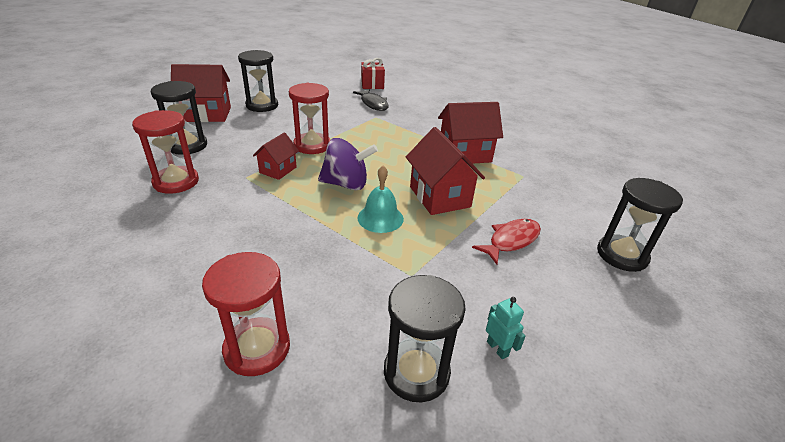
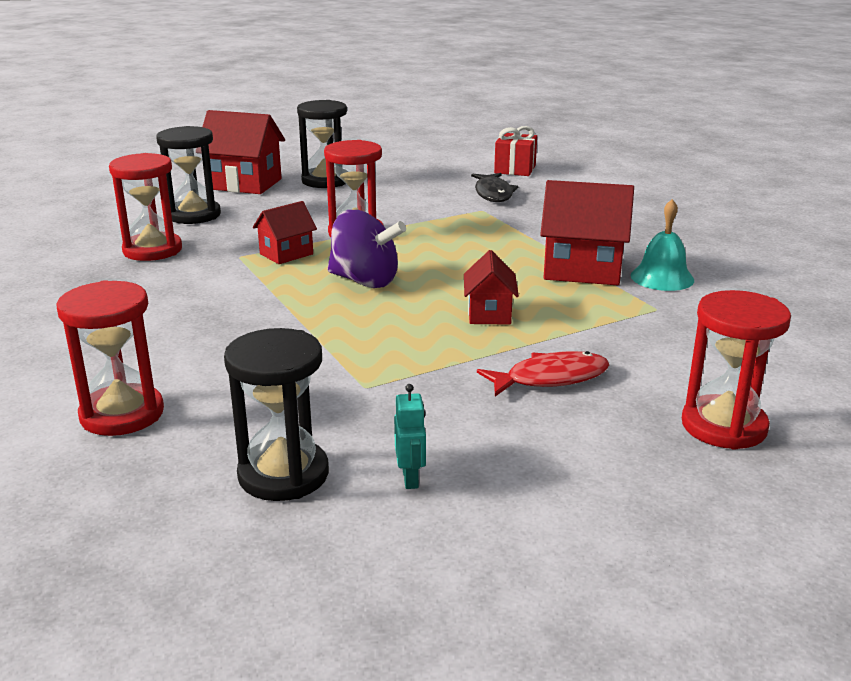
camera: 25 degrees right, 10 degrees down
turquoise bell [358,166,404,233] -> turquoise bell moved to [631,199,694,291]
red house [406,127,485,215] -> red house [464,250,519,325], size x0.58
black hourglass [597,178,683,272] -> red hourglass [682,290,791,450]

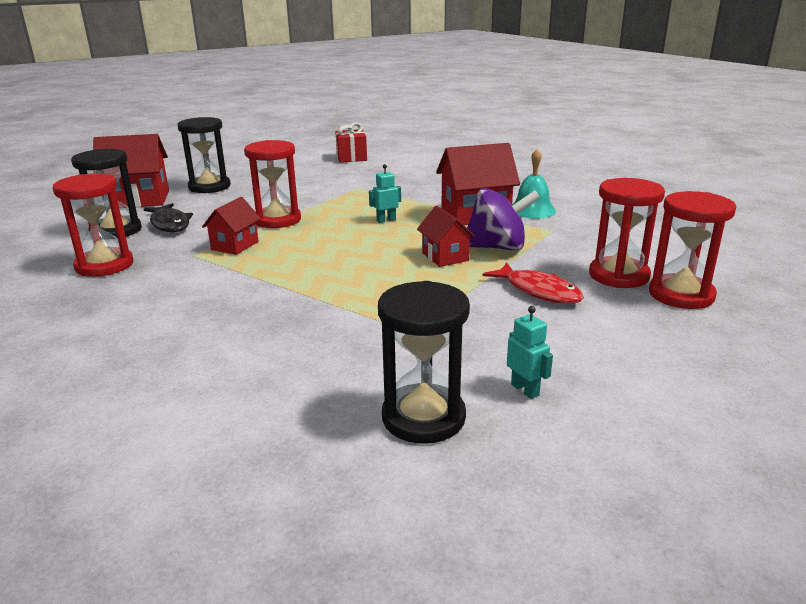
camera: 25 degrees left, 0 degrees up
red hourglass [56,280,164,436] -> red hourglass moved to [589,178,665,288]
purple spinning top [327,210,406,288] -> purple spinning top moved to [467,188,540,251]
black fish [471,173,518,202] -> black fish moved to [144,203,193,232]
red fish [477,351,609,396] -> red fish turned 90 degrees clockwise [483,262,584,304]
none -> turquoise robot [369,164,401,223]

